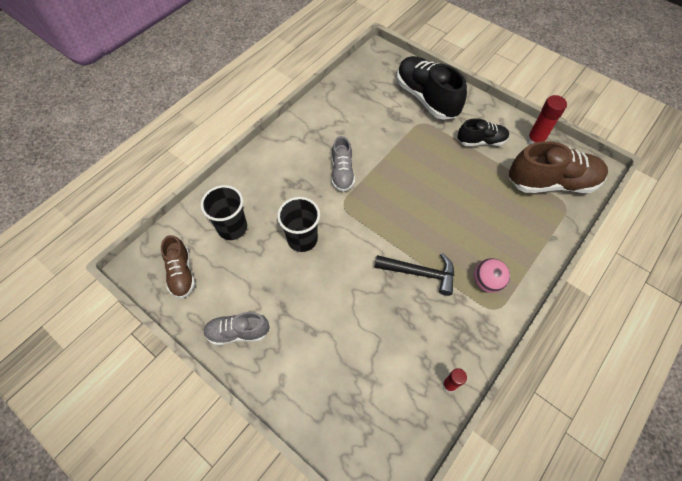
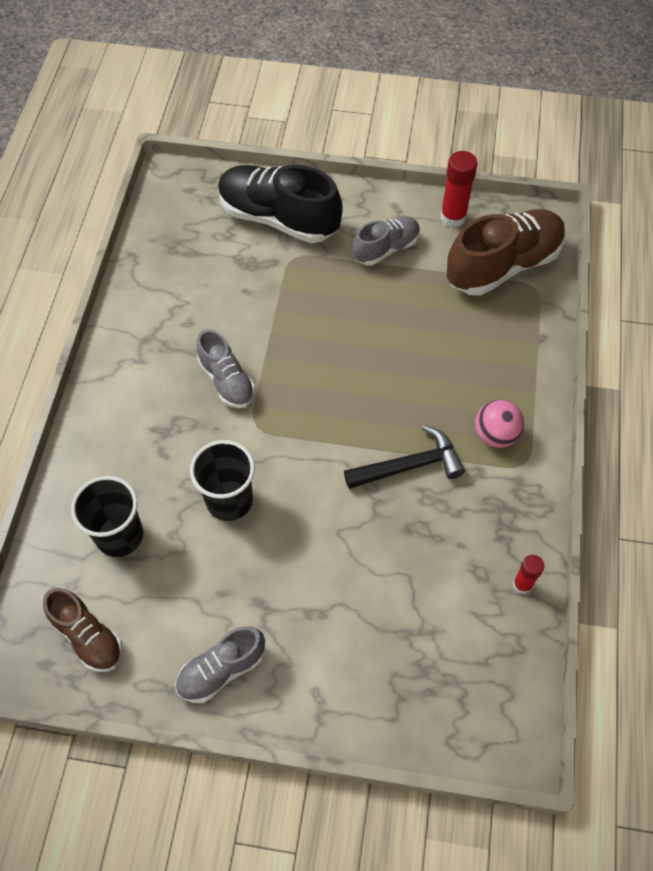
camera: 30 degrees left, 0 degrees up
black shoe [458,118,509,146] -> grey shoe [353,217,420,266]

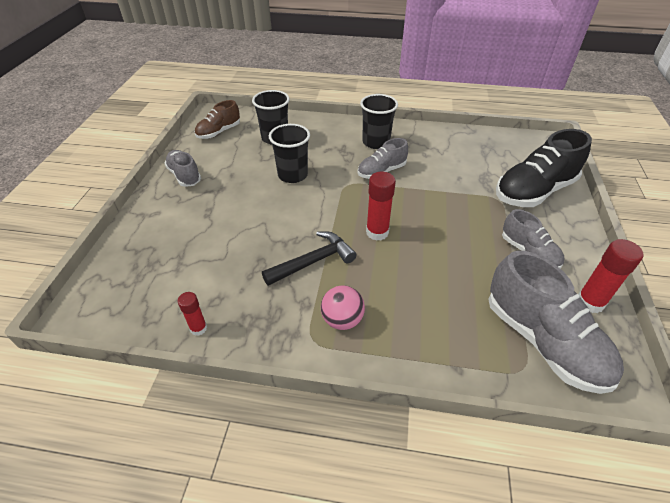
camera: 90 degrees right, 15 degrees down
black shoe [218,165,343,243] -> black shoe turned 150 degrees counterclockwise [496,129,592,207]
black hammer [344,425,465,489] -> black hammer turned 105 degrees counterclockwise [262,231,357,286]
brown shoe [446,209,566,296] -> grey shoe [488,251,624,394]
none -> black cup [360,94,398,149]
none -> red glue stick [366,172,396,241]

